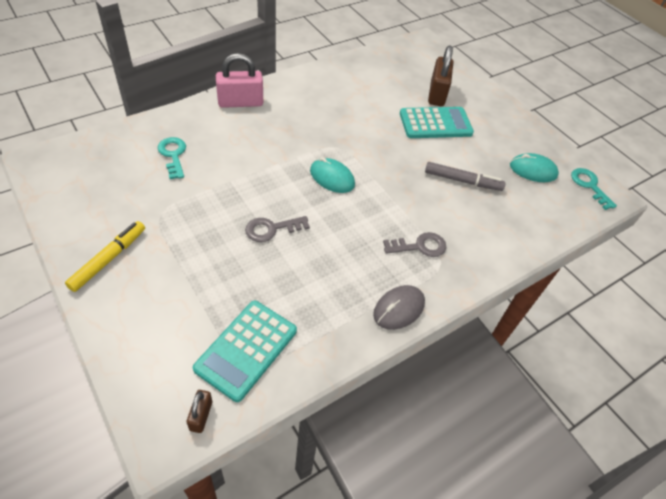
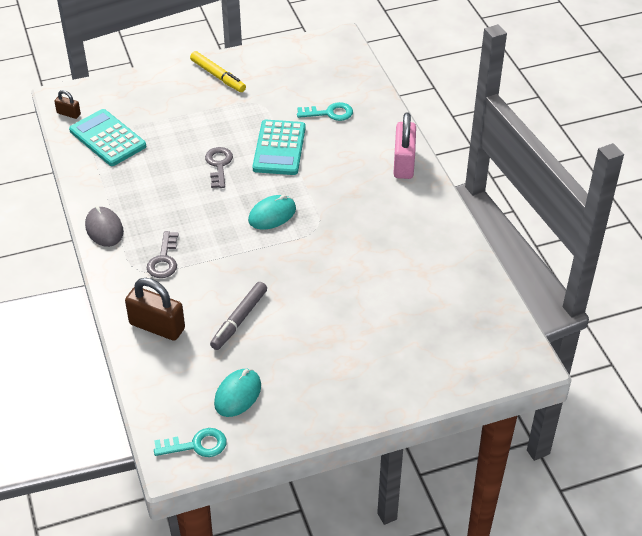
camera: 110 degrees right, 5 degrees down
turquoise calculator [400,107,474,138] -> turquoise calculator moved to [253,120,306,175]
brown padlock [428,45,453,106] -> brown padlock moved to [125,278,185,341]

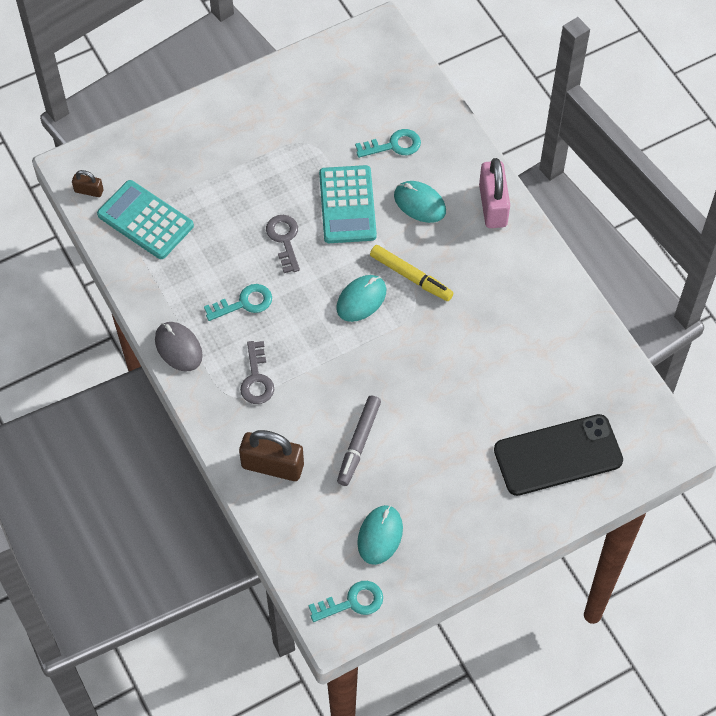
camera: 10 degrees left, 15 degrees up
yellow marker [190,51,246,92] -> yellow marker moved to [370,245,453,301]
none -> turquoise key [204,284,272,321]
none -> turquoise mouse [394,181,446,223]
none -> black phone [494,414,623,496]

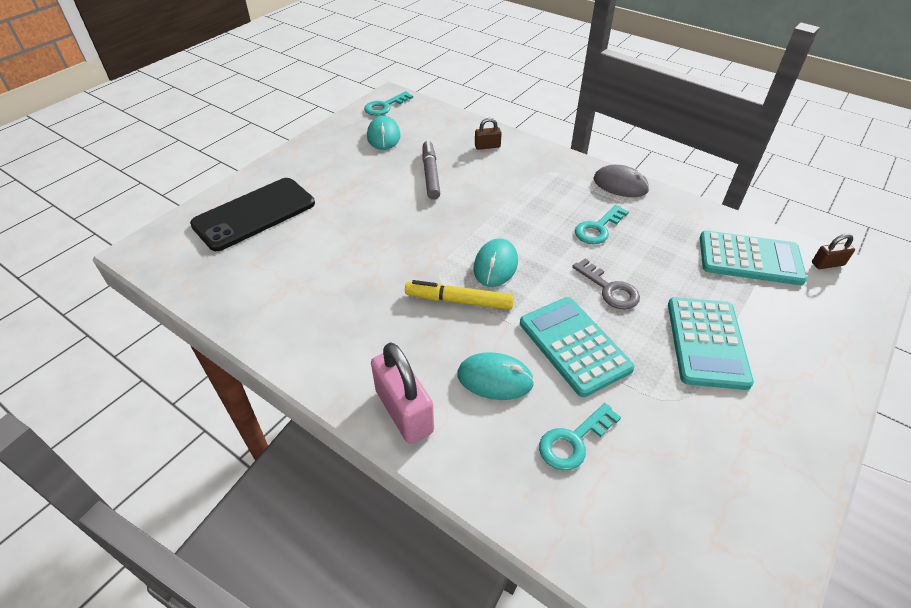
camera: 155 degrees right, 15 degrees down
brown padlock [239,430,304,481] -> brown padlock [475,118,502,150], size x0.51
grey key [240,341,274,404] -> none
none -> turquoise calculator [668,297,754,390]

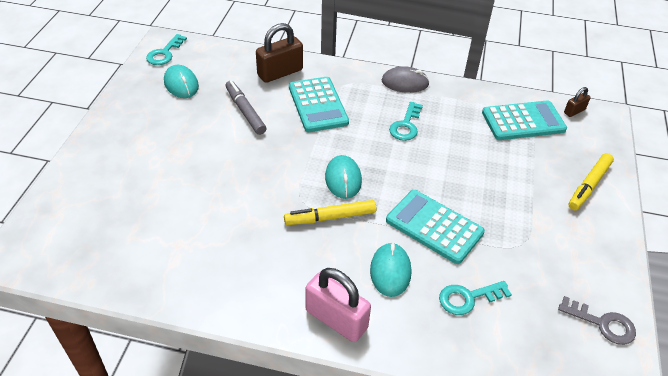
camera: 25 degrees left, 0 degrees up
black phone [190,178,315,251] -> none
turquoise mouse [457,352,534,400] -> turquoise mouse turned 75 degrees counterclockwise [370,243,411,297]
brown padlock [475,118,502,150] -> brown padlock [256,23,303,83], size x1.96
turquoise key [539,403,621,470] -> turquoise key turned 45 degrees clockwise [439,281,512,315]
grey key [572,258,640,310] -> grey key moved to [558,296,636,345]
turquoise calculator [668,297,754,390] -> turquoise calculator moved to [289,77,349,132]
none -> yellow marker [569,153,614,210]

